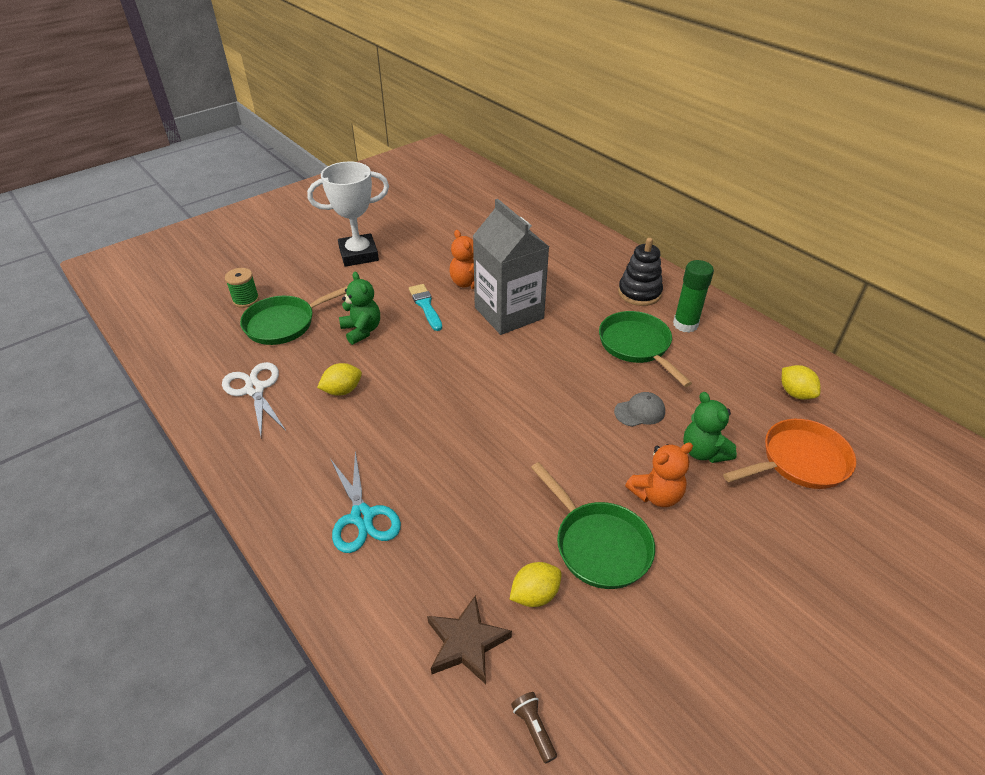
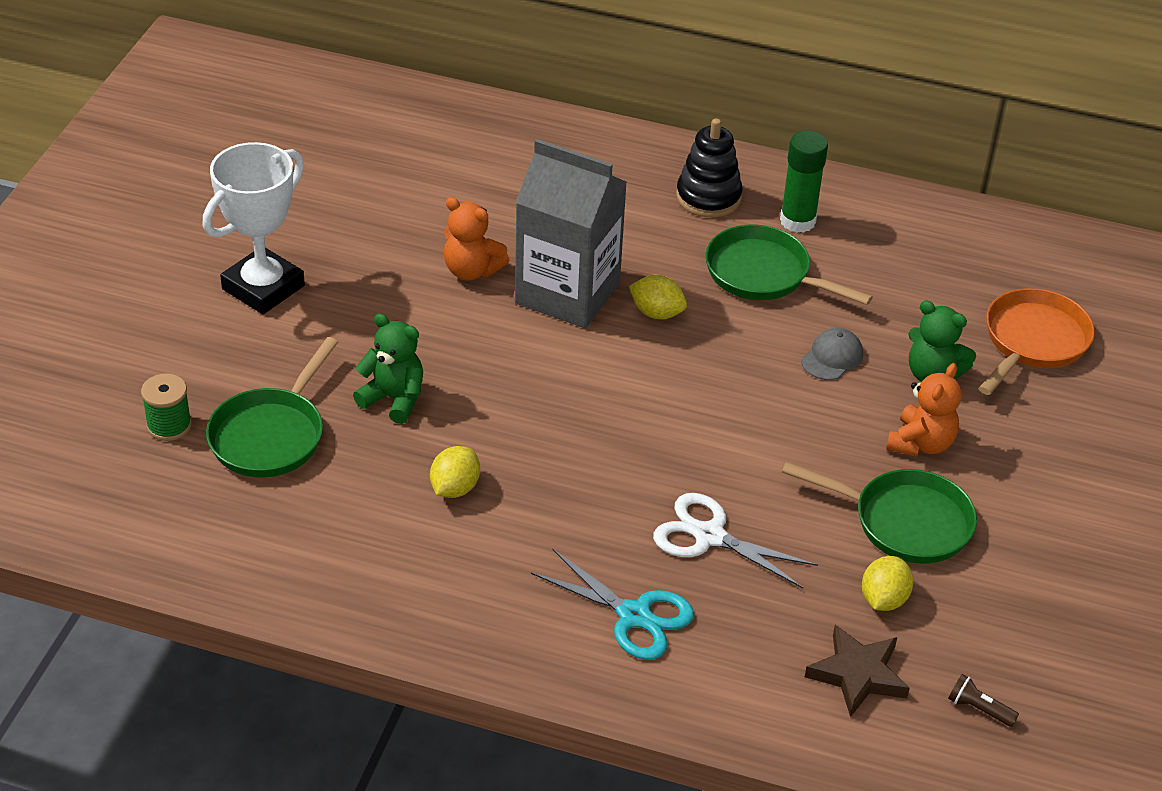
camera: 35 degrees left, 0 degrees up
white scissors [222,362,286,436] -> white scissors moved to [653,493,818,588]
turquoise brush [409,284,442,331] -> none
yellow lemon [782,365,821,400] -> yellow lemon moved to [629,275,687,319]

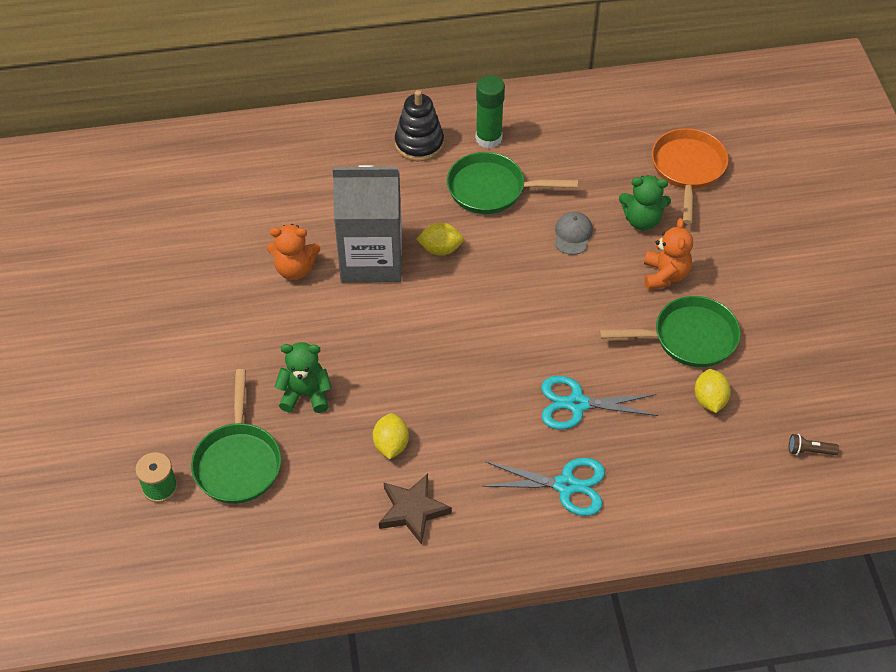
camera: 25 degrees left, 10 degrees up
white trophy [203,142,305,314] -> none
white scissors [653,493,818,588] -> turquoise scissors [541,376,658,430]
brown star [805,625,910,717] -> brown star moved to [379,474,452,545]

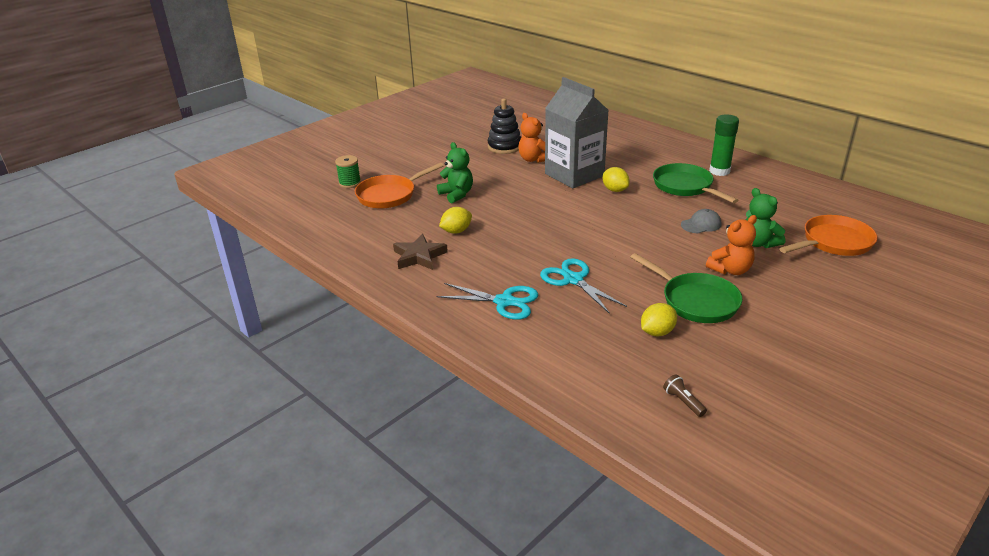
camera: 55 degrees right, 20 degrees down
green pan [191,369,281,504] -> orange pan [355,163,444,209]
black stacking toy [395,90,444,161] -> black stacking toy moved to [488,99,521,154]
turquoise scissors [482,458,605,516] -> turquoise scissors turned 45 degrees counterclockwise [437,283,538,320]

